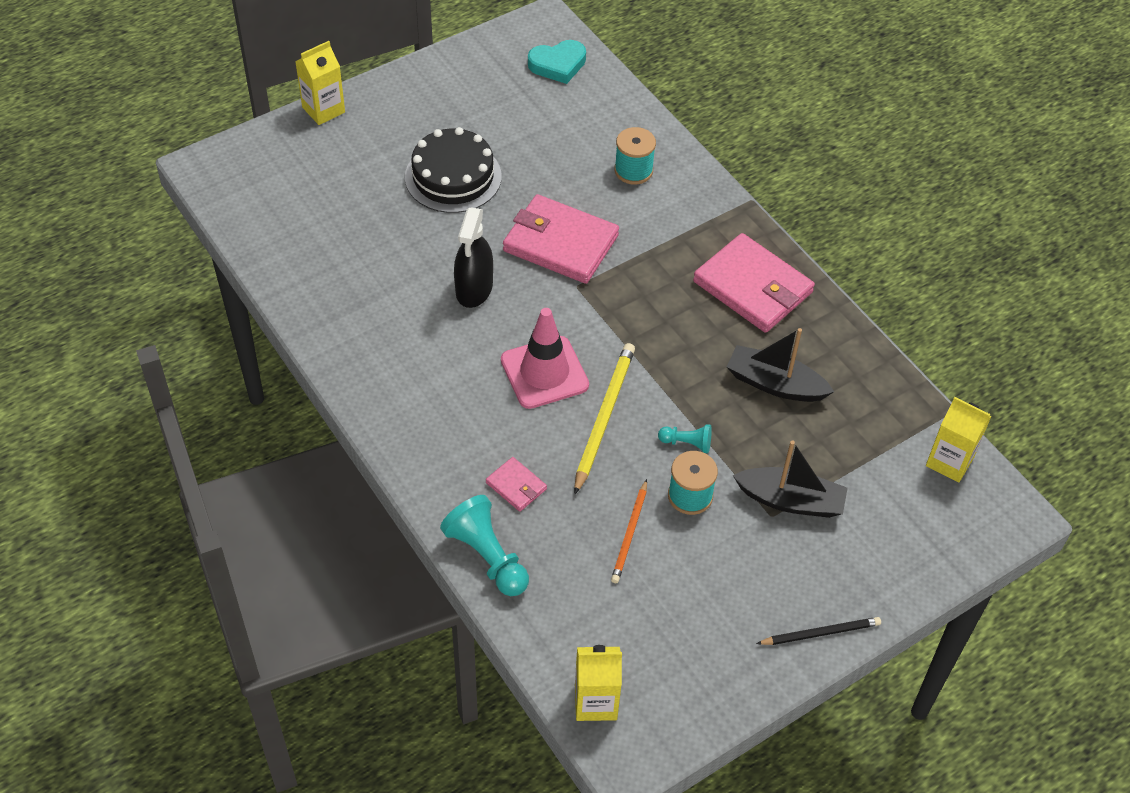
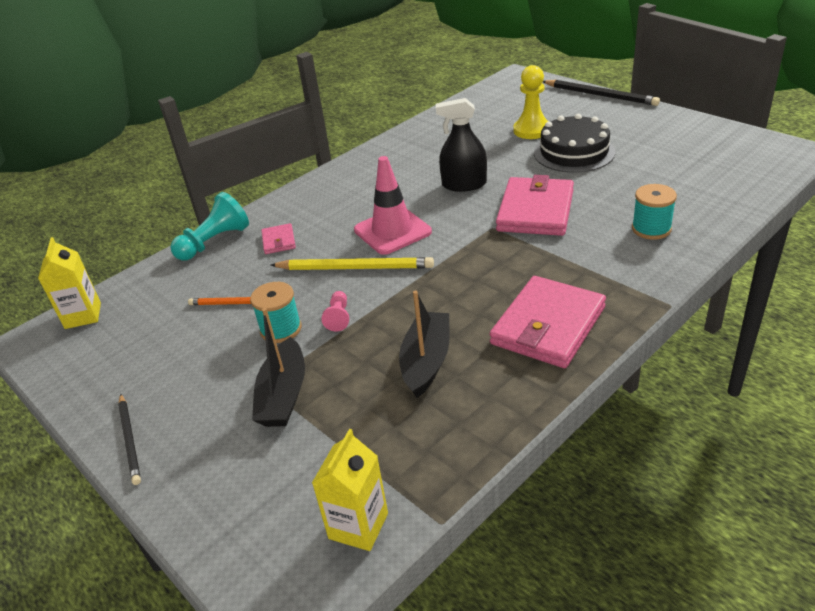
camera: 85 degrees right, 15 degrees down
yellow carton [295,41,345,125] -> black pencil [543,80,660,106]
pink wallet [486,457,547,512] -> pink wallet turned 45 degrees counterclockwise [261,223,296,254]
turquoise heart [528,40,586,84] -> none
turquoise pawn [658,424,712,453] -> pink pawn [321,291,349,332]
none -> yellow pawn [513,65,549,139]

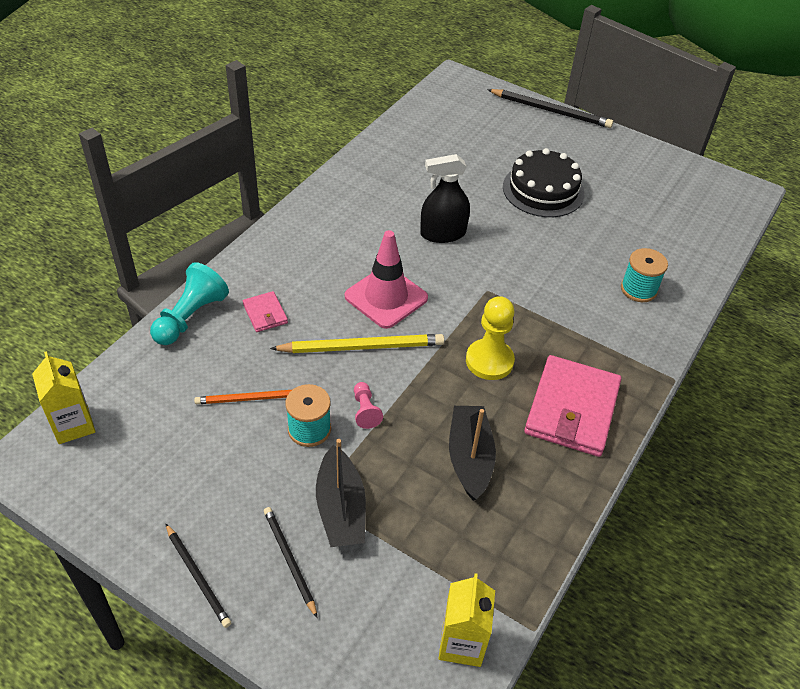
camera: 20 degrees left, 10 degrees up
pink wallet [496,175,574,236] -> none
yellow pawn [513,65,549,139] -> yellow pawn moved to [466,296,515,380]
none -> black pencil [264,507,317,618]

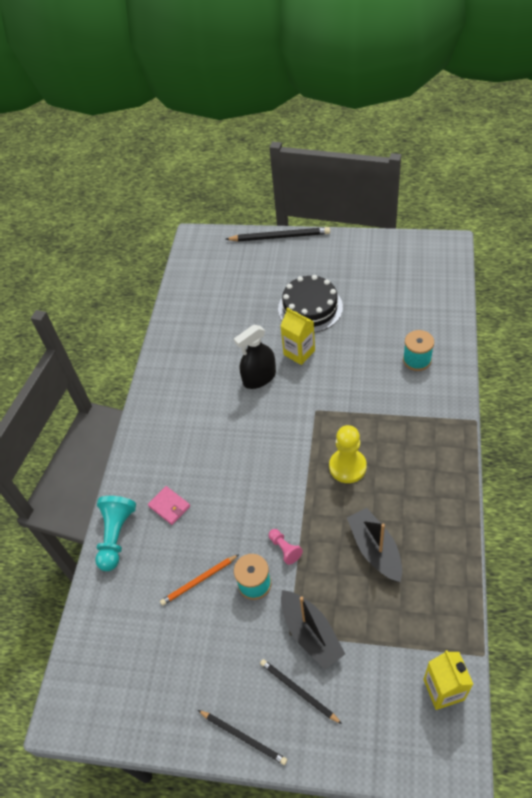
camera: 15 degrees left, 5 degrees up
yellow carton [32,351,96,444] -> yellow carton moved to [280,308,315,365]
yellow pencil [270,334,444,353] -> none
pink traffic cone [345,230,428,329] -> none
pink wallet [524,355,621,457] -> none

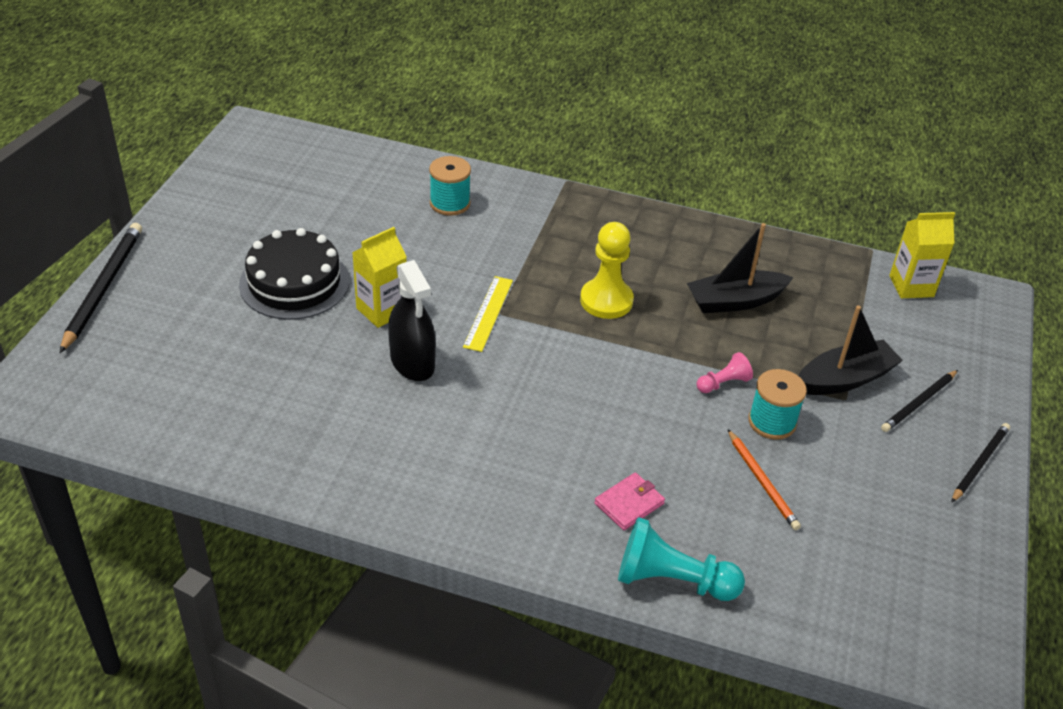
camera: 90 degrees left, 10 degrees down
none -> yellow ruler [463,276,513,352]

